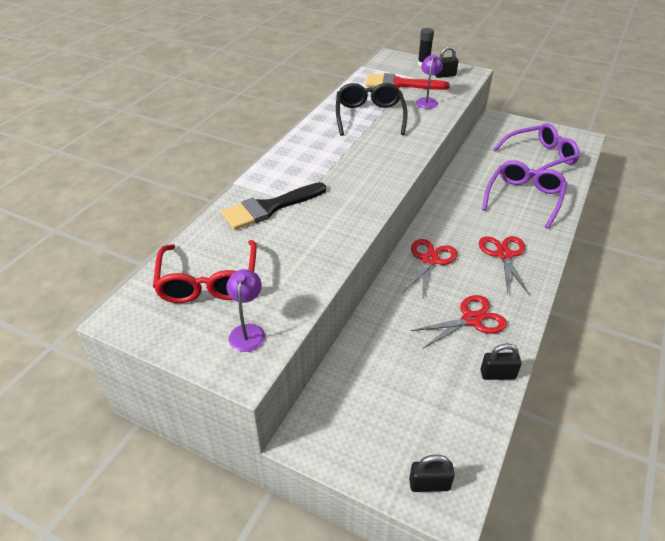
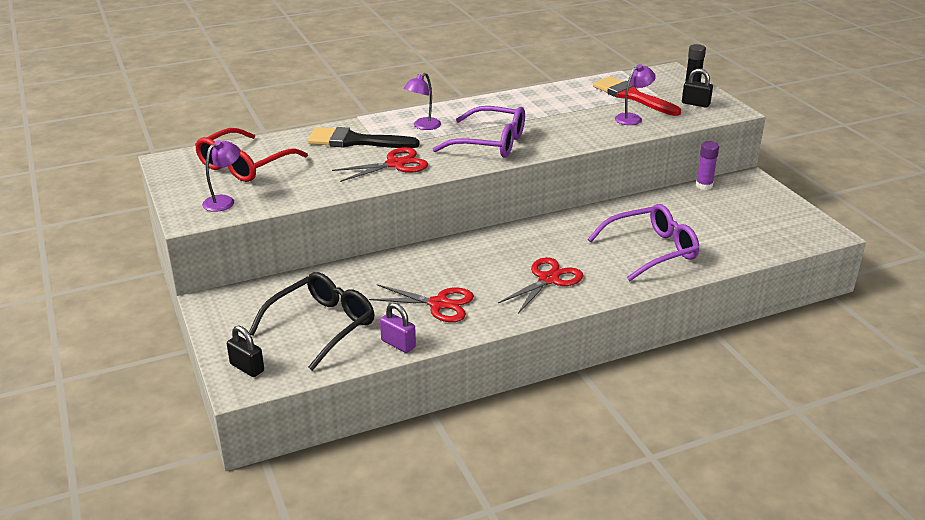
camera: 40 degrees right, 10 degrees down
black glasses [336,83,408,136] -> black glasses moved to [249,272,374,371]
red scissors [402,239,457,298] -> red scissors moved to [332,147,428,182]
black padlock [480,344,522,380] -> purple padlock [380,303,416,353]
purple glasses [493,123,580,179] -> purple glasses moved to [433,106,525,158]
none -> purple lamp [404,73,441,130]
none -> purple glue stick [696,141,719,190]

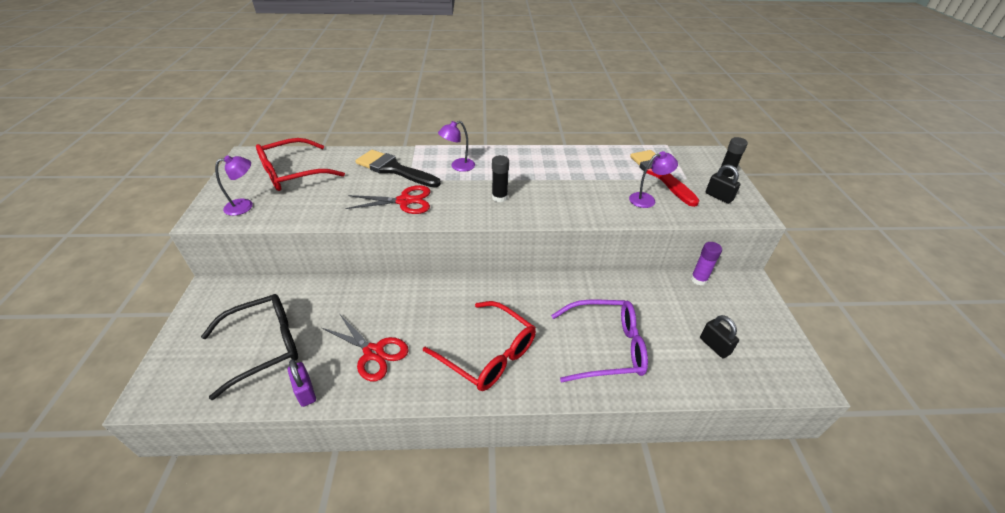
camera: 20 degrees right, 10 degrees up
black padlock [227,326,264,377] -> black padlock moved to [700,315,739,358]
purple glasses [433,106,525,158] -> black glue stick [492,155,509,202]
red scissors [498,257,583,314] -> red glasses [423,301,536,391]

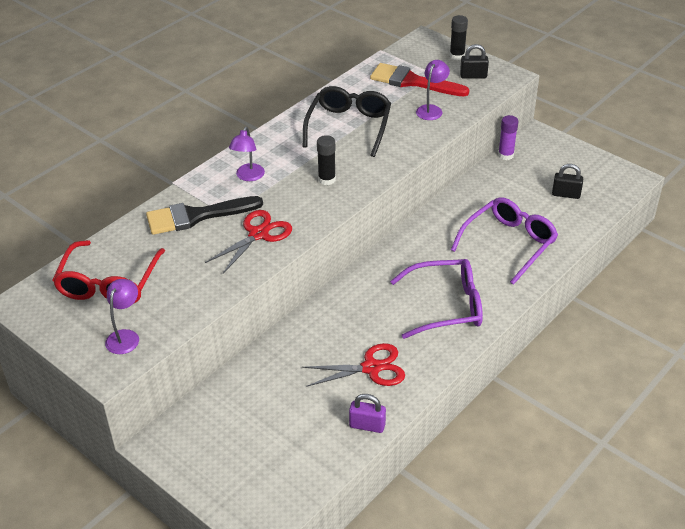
camera: 45 degrees left, 0 degrees up
black glasses [201,294,298,400] -> black glasses moved to [303,86,391,157]
red glasses [423,301,536,391] -> purple glasses [390,259,483,339]

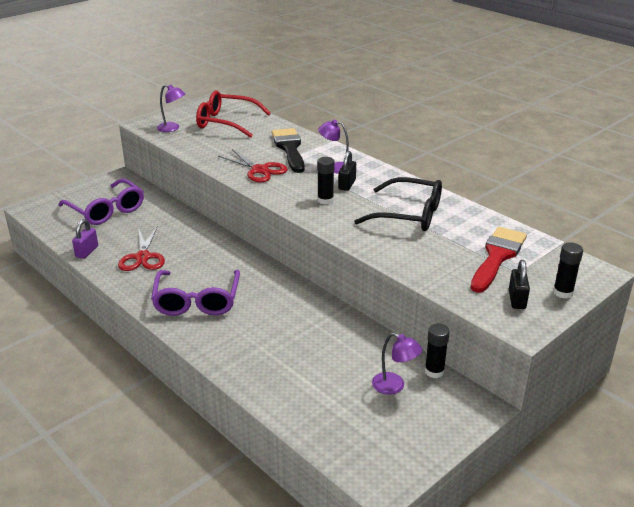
camera: 95 degrees right, 10 degrees down
purple lamp [416,60,450,120] -> purple lamp moved to [372,333,422,395]
purple glasses [451,197,558,285] -> purple glasses moved to [58,178,144,225]
purple glue stick [498,115,518,160] -> black glue stick [425,324,449,378]
black padlock [552,164,583,199] -> black padlock moved to [338,151,356,191]

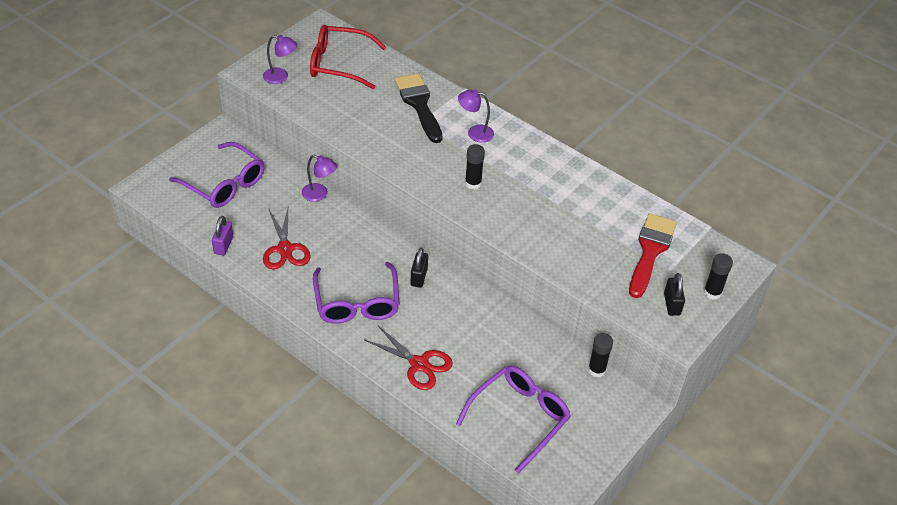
camera: 10 degrees left, 15 degrees up
red scissors [218,149,288,183] -> red scissors moved to [365,325,453,390]
black padlock [338,151,356,191] -> black padlock moved to [411,248,428,288]
black glasses [354,177,442,231] -> none
purple lamp [372,333,422,395] -> purple lamp moved to [302,155,337,202]
none -> purple glasses [456,366,571,473]

